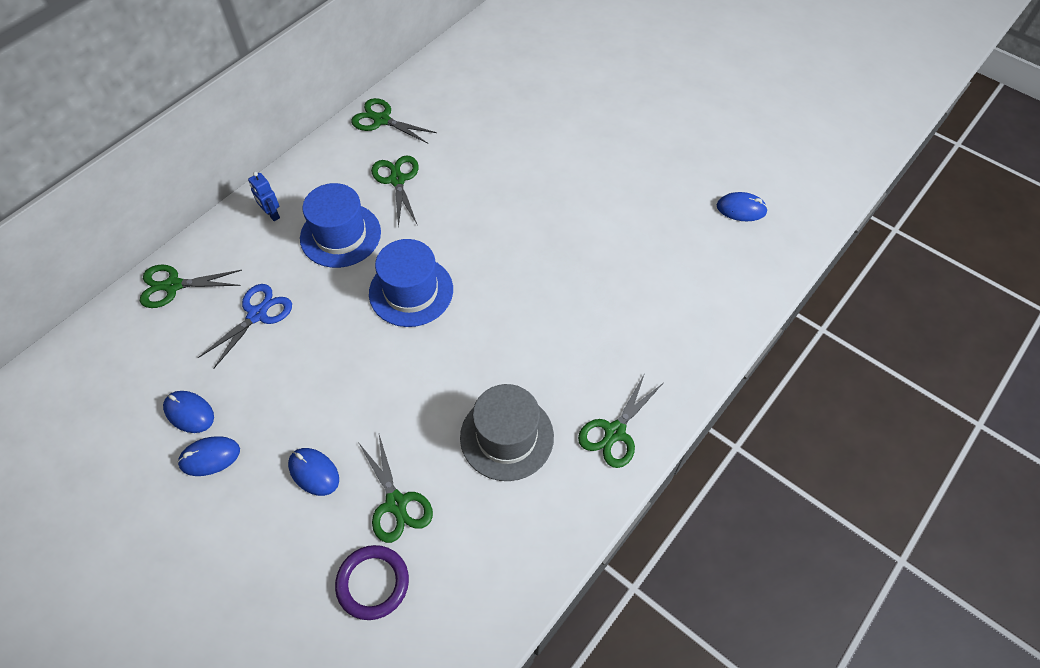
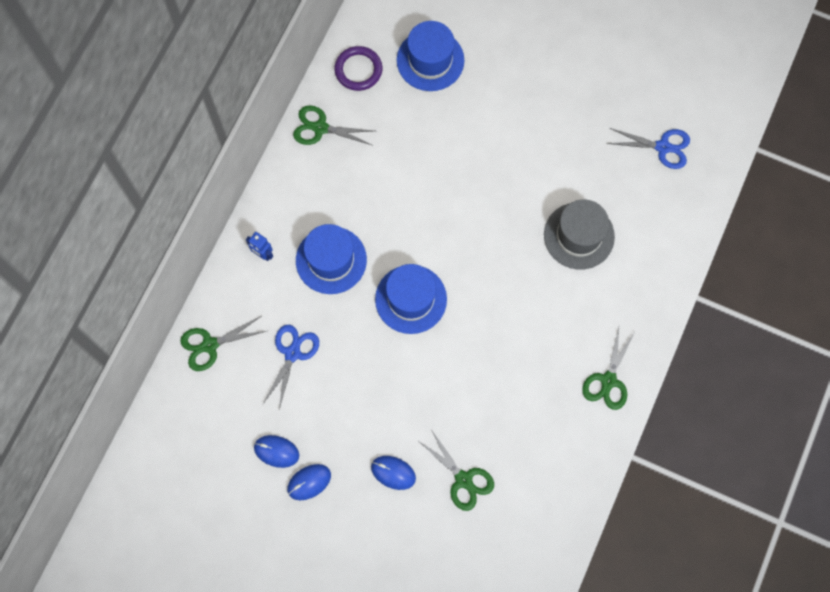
camera: 15 degrees left, 15 degrees up
purple ring [335,545,409,620] -> purple ring moved to [334,46,382,91]
green scissors [371,156,419,228] -> none
grey hat [460,384,554,481] -> grey hat moved to [544,199,615,270]
blue mouse [717,192,768,221] -> blue scissors [607,128,690,169]
none -> blue hat [397,21,464,91]

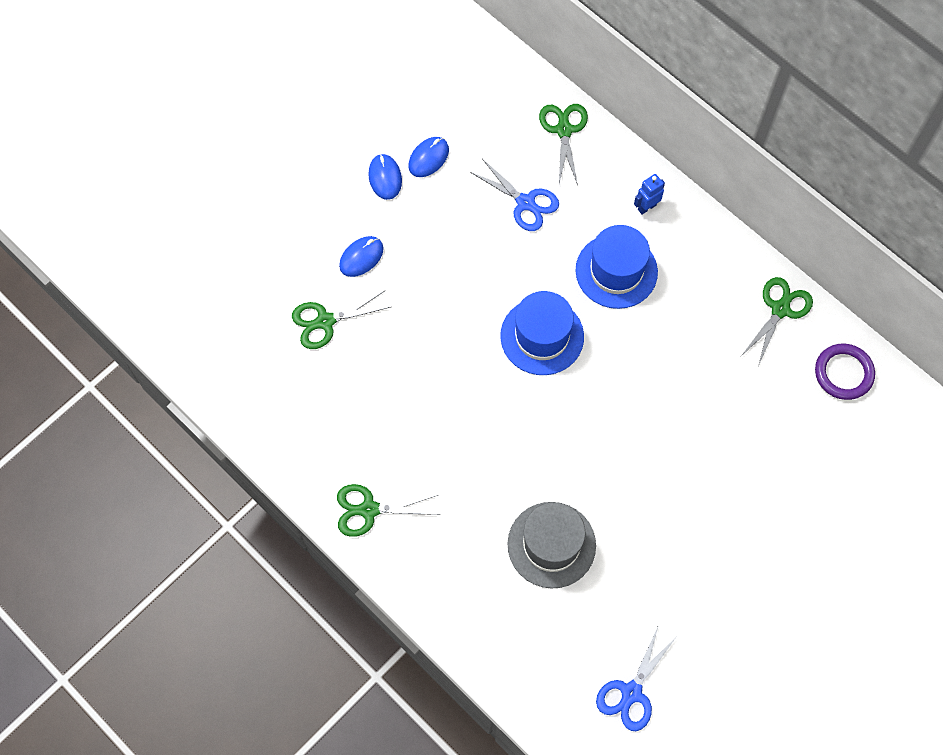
camera: 110 degrees right, 5 degrees down
blue hat [397,21,464,91] -> none
green scissors [582,328,636,410] -> green scissors turned 45 degrees counterclockwise [337,484,440,537]

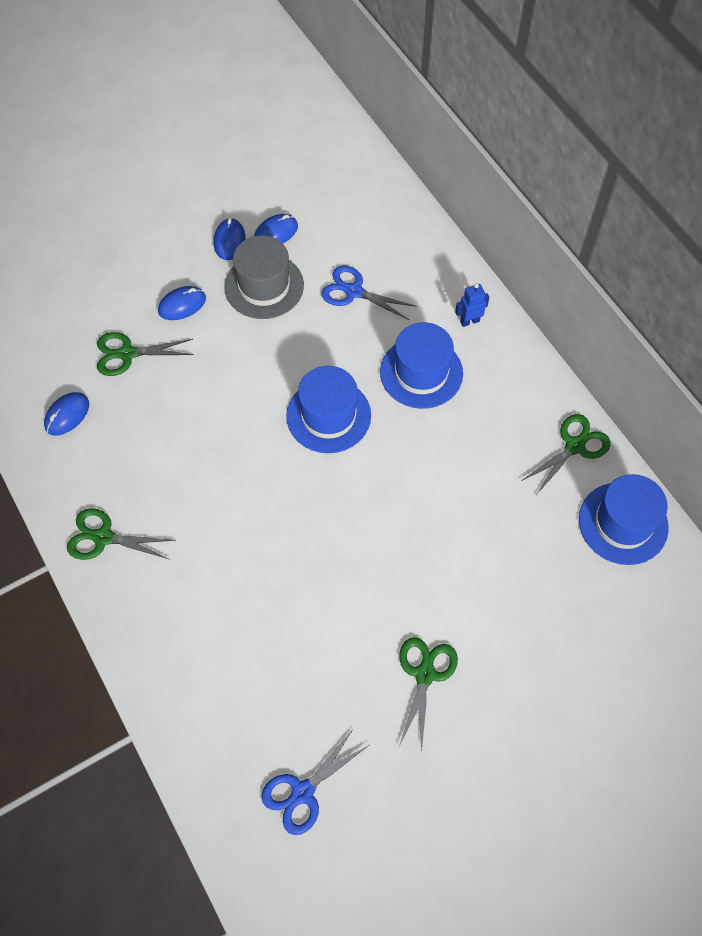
camera: 15 degrees right, 5 degrees down
blue scissors [470,160,559,231] -> blue scissors turned 150 degrees clockwise [321,265,417,320]
grey hat [508,502,596,589] -> grey hat moved to [224,236,304,319]
green scissors [539,104,588,185] -> green scissors moved to [399,637,458,752]
purple ring [815,344,875,400] -> blue hat [579,474,669,565]
none -> blue mouse [44,392,89,436]

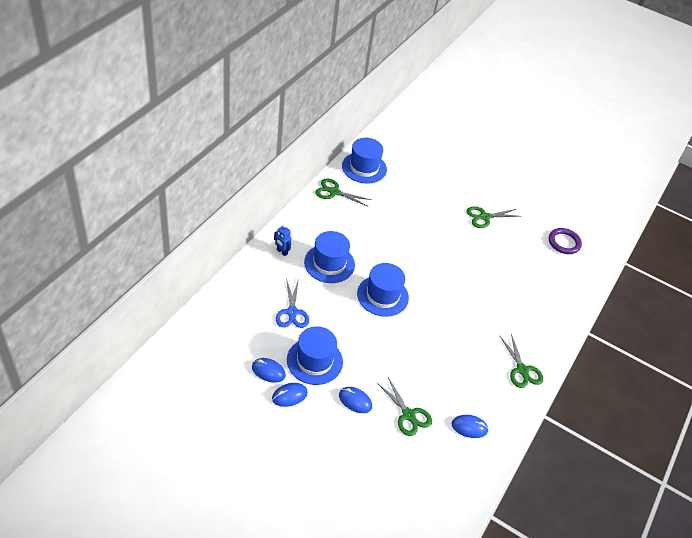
camera: 125 degrees left, 15 degrees down
grey hat [224,236,304,319] -> blue hat [287,326,343,385]
blue scissors [261,728,369,835] -> purple ring [549,228,582,254]

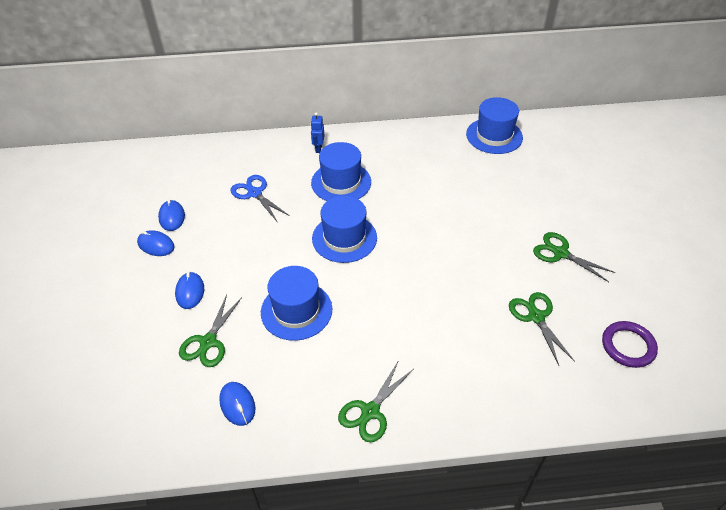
camera: 60 degrees right, 0 degrees up
blue scissors [276,278,309,328] -> blue scissors turned 90 degrees clockwise [230,175,290,221]
blue hat [287,326,343,385] -> blue hat moved to [261,266,332,341]
green scissors [316,178,371,206] -> green scissors moved to [509,292,575,365]

